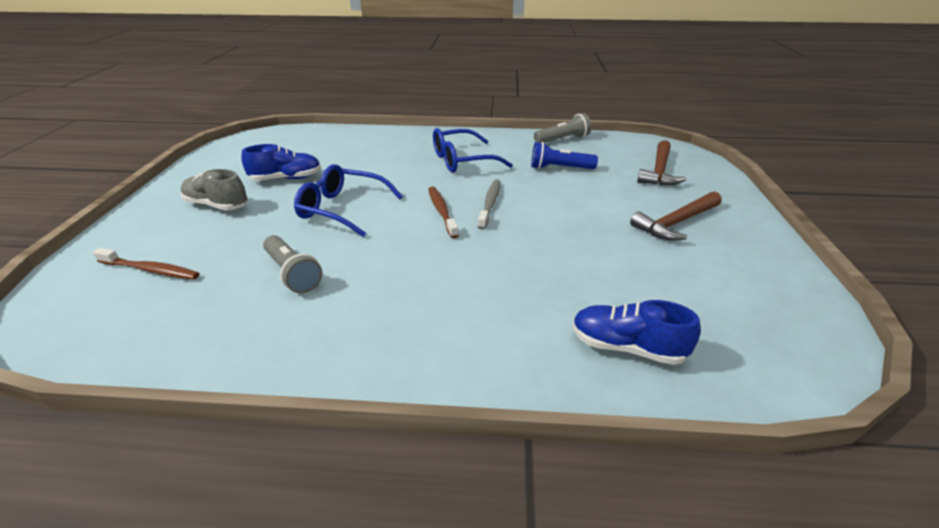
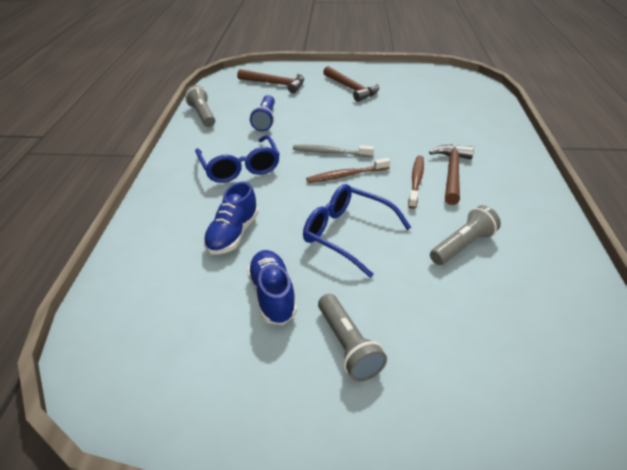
camera: 90 degrees left, 5 degrees up
brown toothbrush [93,248,200,280] -> brown toothbrush moved to [408,155,424,209]
grey shoe [180,169,248,211] -> grey flashlight [318,294,387,382]
blue glasses [294,164,403,237] -> blue glasses turned 105 degrees clockwise [303,184,411,278]
blue shoe [572,300,701,365] -> blue shoe moved to [203,182,258,255]
none -> brown hammer [429,144,474,205]

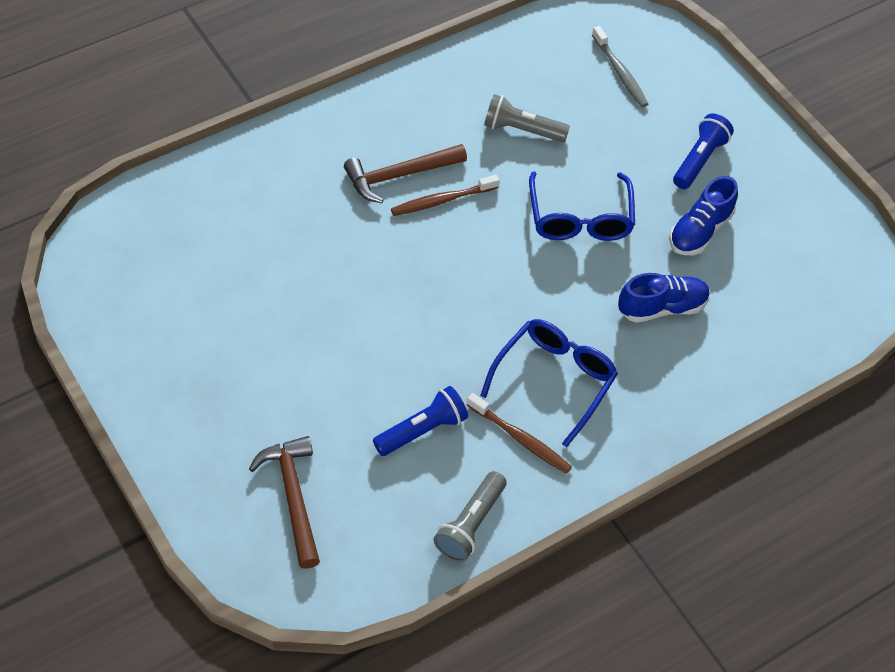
camera: 130 degrees left, 15 degrees up
grey toothbrush [293,145,374,157] -> grey toothbrush moved to [592,26,648,107]
brown toothbrush [306,158,390,183] -> brown toothbrush moved to [467,393,572,474]
grey flashlight [318,294,387,382] -> blue flashlight [673,113,734,189]
brown hammer [323,66,379,102] -> none

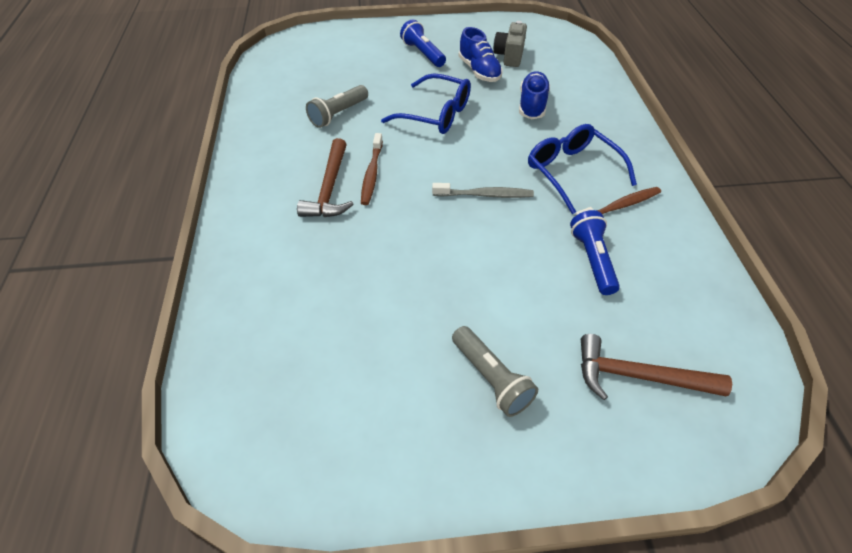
camera: 60 degrees left, 5 degrees down
grey flashlight [434,471,507,562] -> grey flashlight moved to [452,326,538,417]
grey toothbrush [592,26,648,107] -> grey toothbrush moved to [432,183,534,198]
none -> grey camera [493,21,527,67]

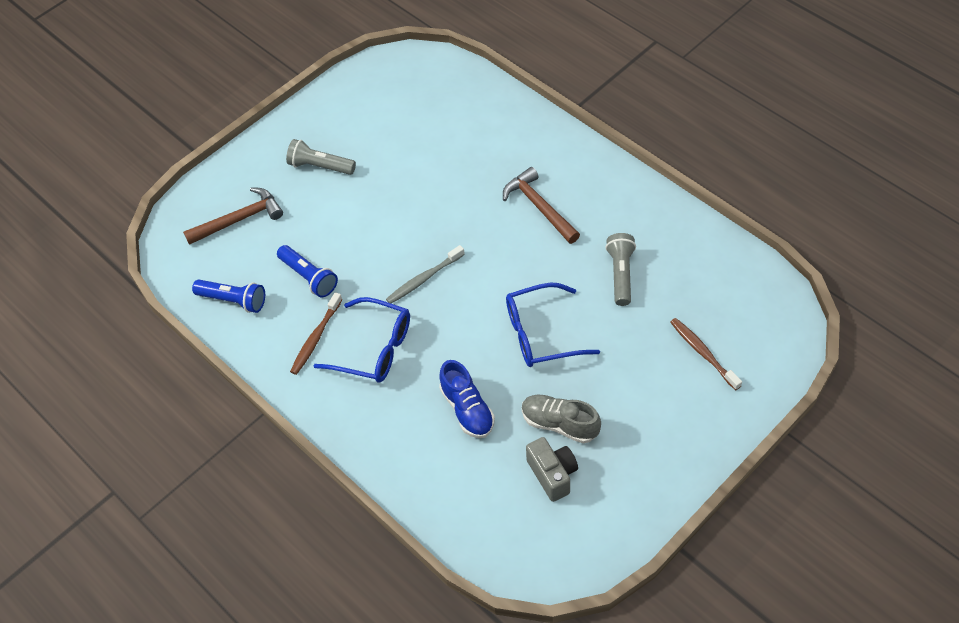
camera: 145 degrees right, 5 degrees up
brown toothbrush [361,133,383,205] -> brown toothbrush moved to [670,318,742,390]
blue flashlight [400,20,446,67] -> blue flashlight moved to [192,279,265,313]
blue shoe [459,27,503,82] -> grey shoe [522,395,601,443]

